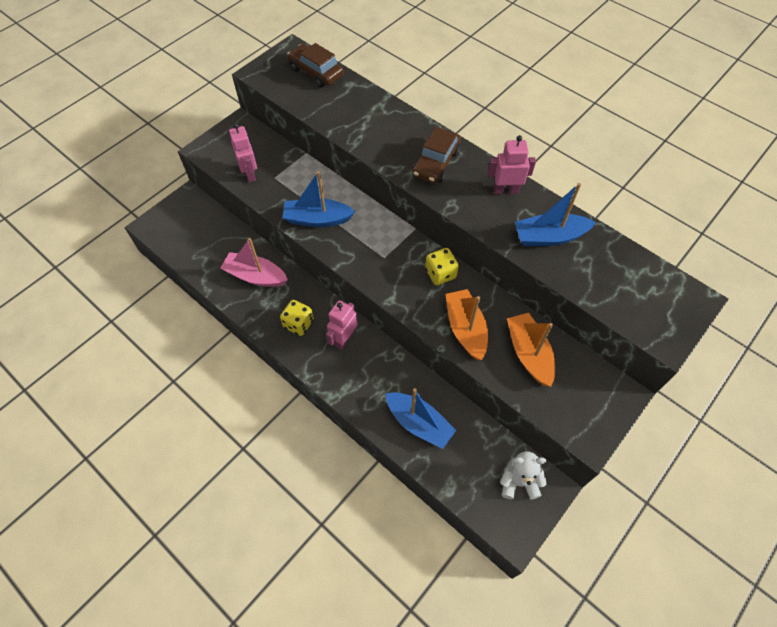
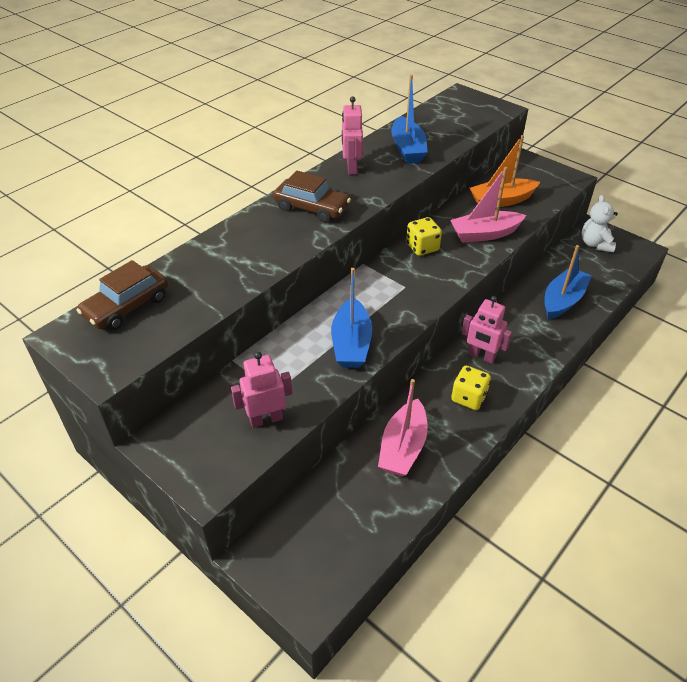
camera: 90 degrees left, 15 degrees down
orange boat [446,289,488,360] -> pink boat [450,167,526,243]

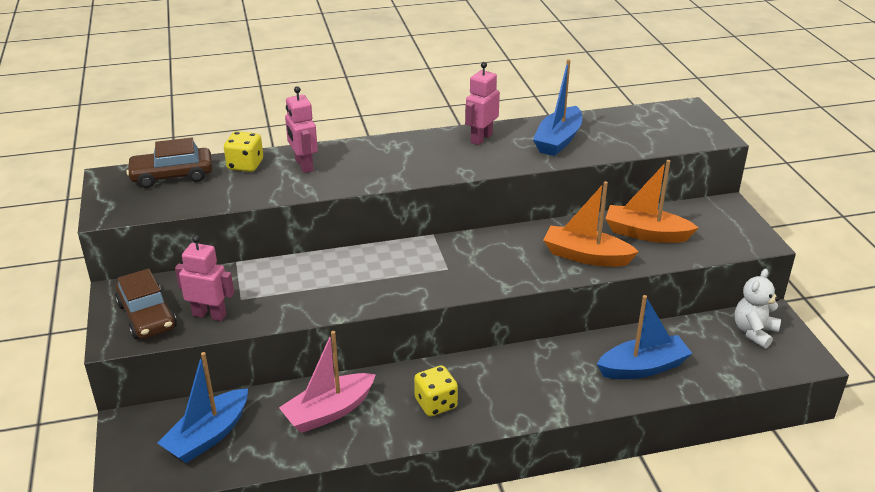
camera: 35 degrees right, 10 degrees down
brown car [273,171,351,223] -> brown car moved to [115,269,177,339]
blue boat [331,268,372,368] -> blue boat moved to [157,352,248,463]
yellow dice [406,217,442,256] -> yellow dice moved to [224,131,263,172]
pink boat [450,167,526,243] -> orange boat [543,181,639,267]
pink robot [461,296,512,364] -> pink robot moved to [285,86,318,173]

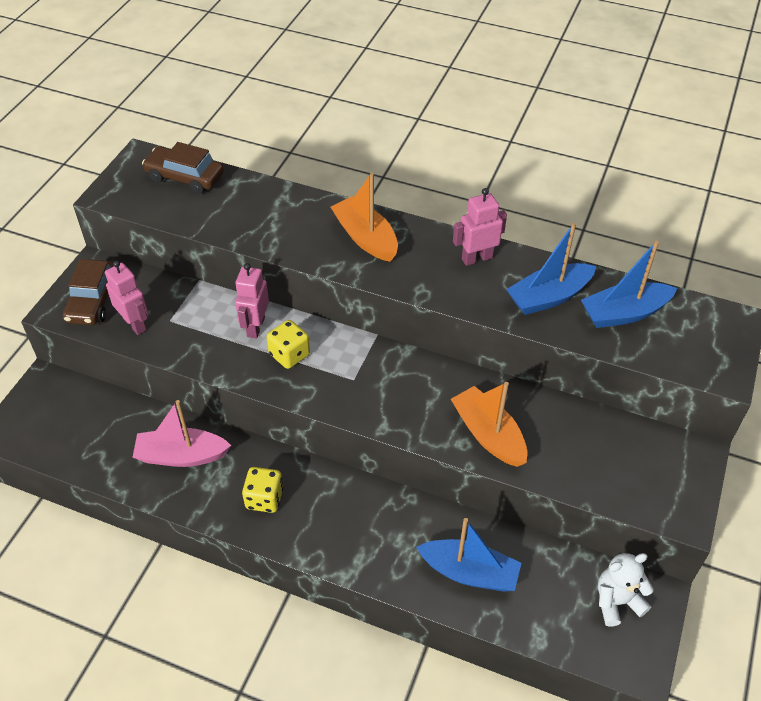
camera: 35 degrees right, 15 degrees up
blue boat [157,352,248,463] -> blue boat moved to [581,241,677,328]
yellow dice [224,131,263,172] -> yellow dice moved to [267,320,310,369]
pink robot [285,86,318,173] -> pink robot moved to [235,263,269,339]
orange boat [605,160,699,243] -> orange boat moved to [331,173,398,262]

